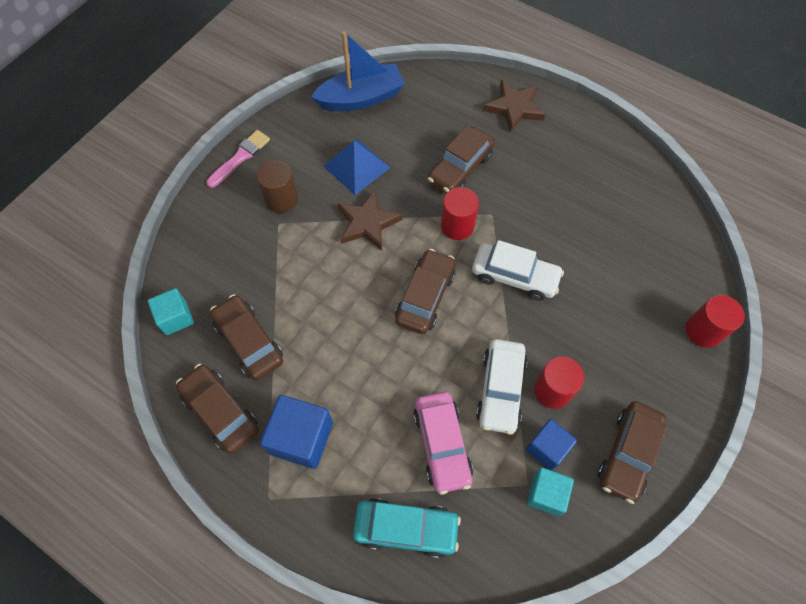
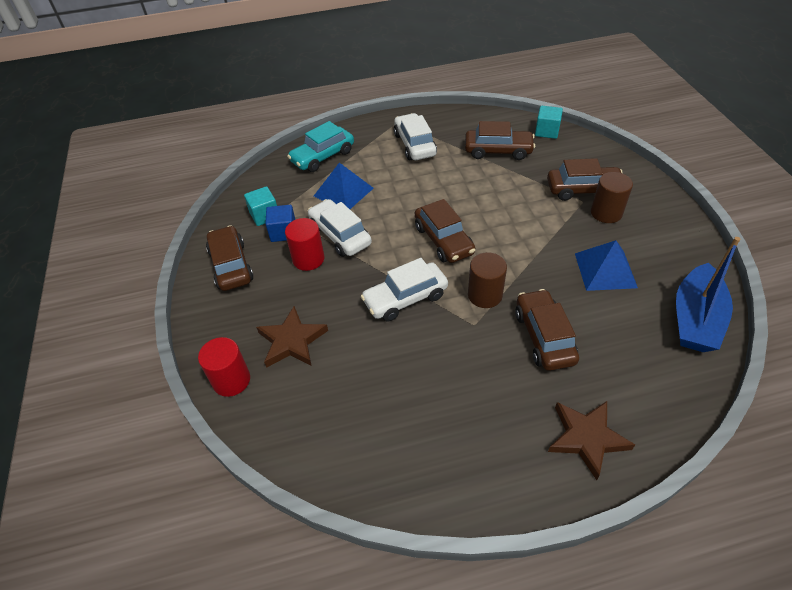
camera: 135 degrees right, 15 degrees down
brown car [176,364,259,454] -> brown car moved to [547,158,622,201]
pink brush [206,130,270,188] -> none
blue cube [260,395,333,469] -> white car [394,113,437,160]
brown star [338,190,402,251] -> brown star moved to [256,306,328,368]
pink car [413,392,473,495] -> blue pyramid [314,163,374,209]
red cylinder [441,187,479,240] -> brown cylinder [468,252,507,308]

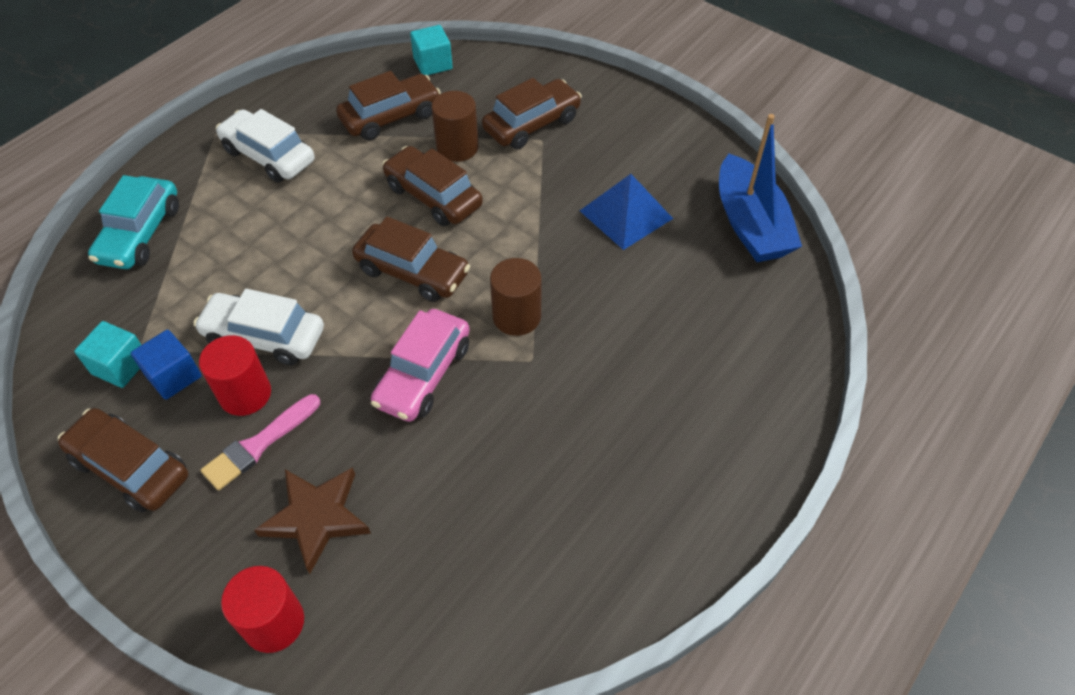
camera: 40 degrees left, 5 degrees up
blue pyramid [314,163,374,209] -> none
white car [361,258,448,321] -> pink car [371,309,470,422]
brown car [515,289,579,371] -> brown car moved to [382,146,483,226]
brown star [548,401,635,480] -> none
brown cylinder [591,172,633,223] -> brown cylinder moved to [431,91,479,162]
none -> pink brush [200,394,320,490]

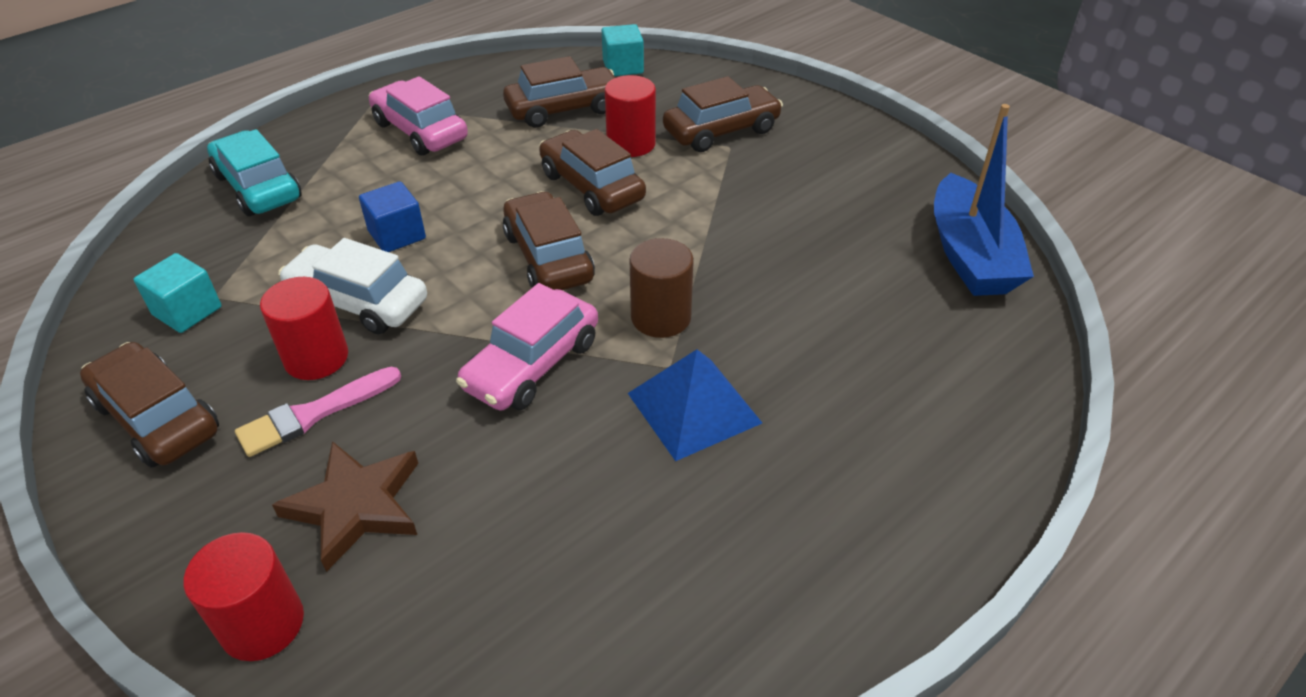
camera: 10 degrees right, 10 degrees down
turquoise car [88,175,179,269] -> turquoise car turned 120 degrees clockwise [207,129,302,216]
blue cube [131,330,202,400] -> blue cube moved to [359,181,426,252]
white car [216,109,314,183] -> pink car [368,76,468,156]
brown car [352,217,470,302] -> brown car turned 150 degrees counterclockwise [503,191,595,290]
brown cylinder [431,91,479,162] -> red cylinder [605,75,656,157]
blue pyramid [580,174,673,250] -> blue pyramid moved to [628,349,762,461]

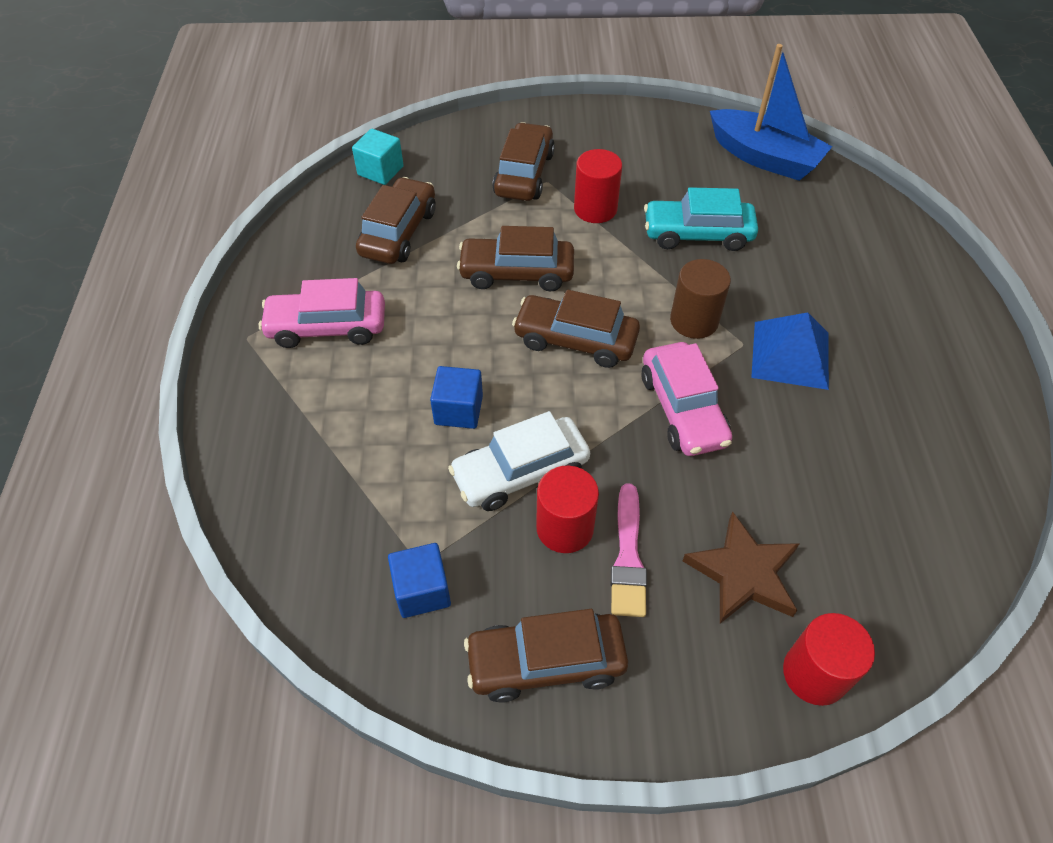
camera: 50 degrees left, 10 degrees up
turquoise cube [133,253,222,333] -> blue cube [388,543,451,618]
turquoise car [207,129,302,216] -> turquoise car moved to [644,187,758,251]
red cylinder [605,75,656,157] -> red cylinder moved to [574,149,622,223]

